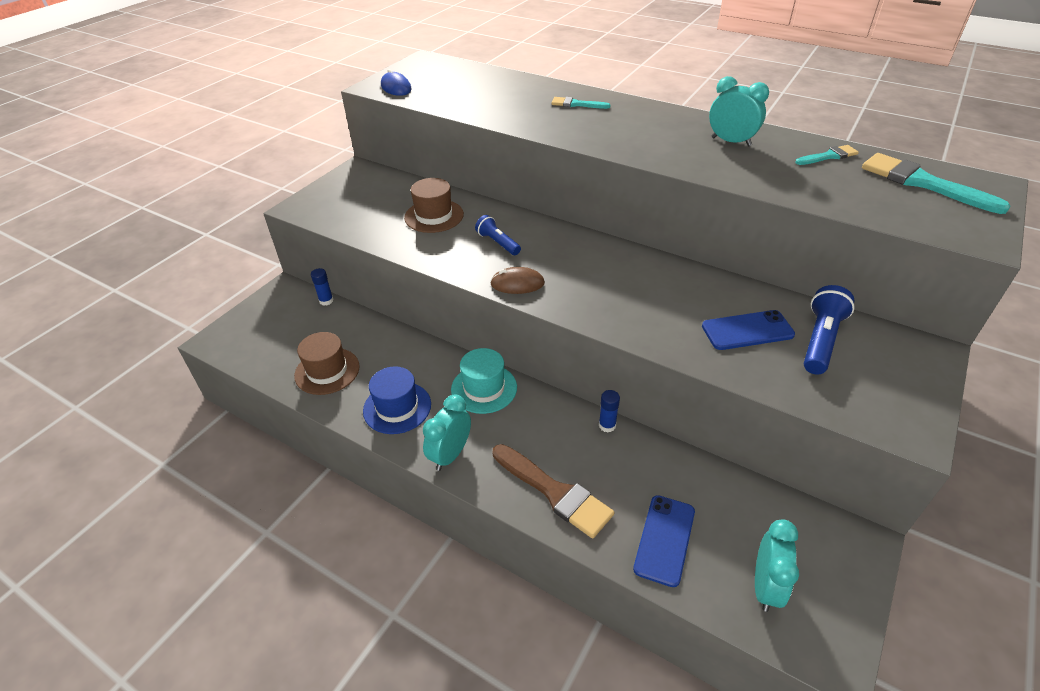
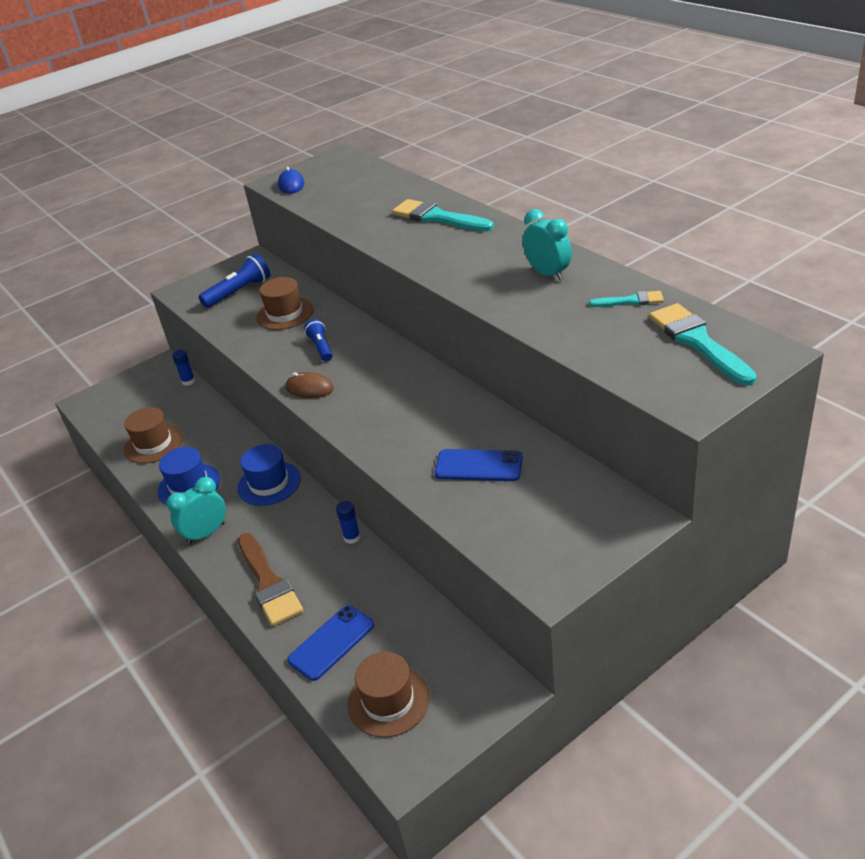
camera: 25 degrees right, 5 degrees down
turquoise hat [451,348,517,414] -> blue hat [237,444,301,506]
turquoise brush [551,97,611,109] -> turquoise brush [392,199,494,232], size x1.86
turquoise clock [755,519,799,612] -> brown hat [347,652,430,738]
blue flashlight [804,285,855,375] -> blue flashlight moved to [198,254,270,308]

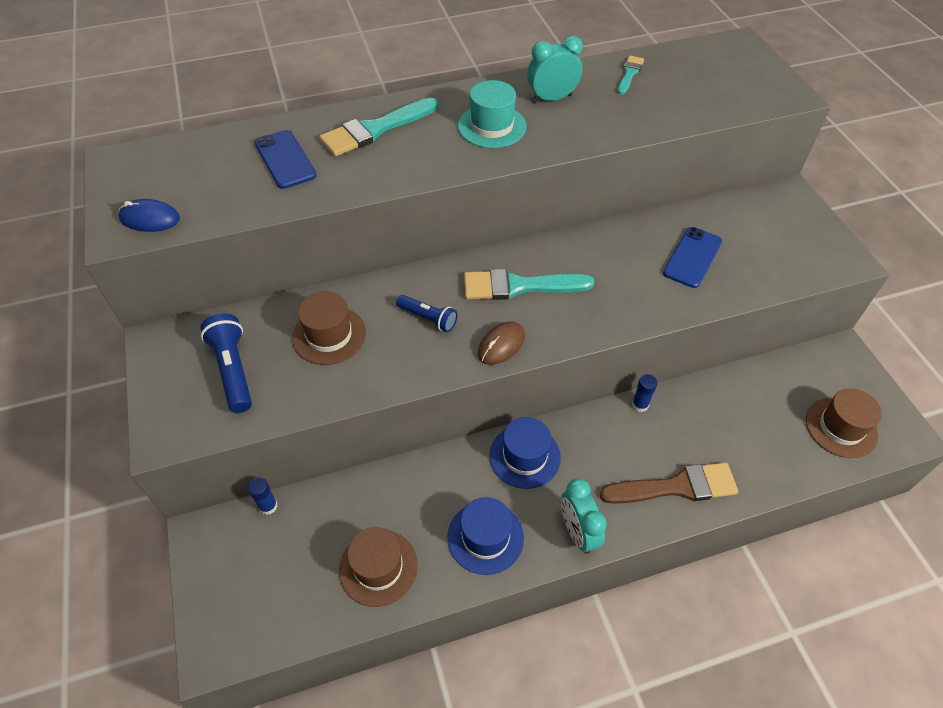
camera: 75 degrees left, 15 degrees up
blue phone [287,605,374,681] -> blue phone moved to [254,130,317,189]
blue flashlight [304,319,333,362] -> blue flashlight turned 150 degrees counterclockwise [396,295,457,332]
turquoise brush [649,303,757,386] -> turquoise brush moved to [464,269,594,300]
none -> turquoise hat [458,80,526,148]

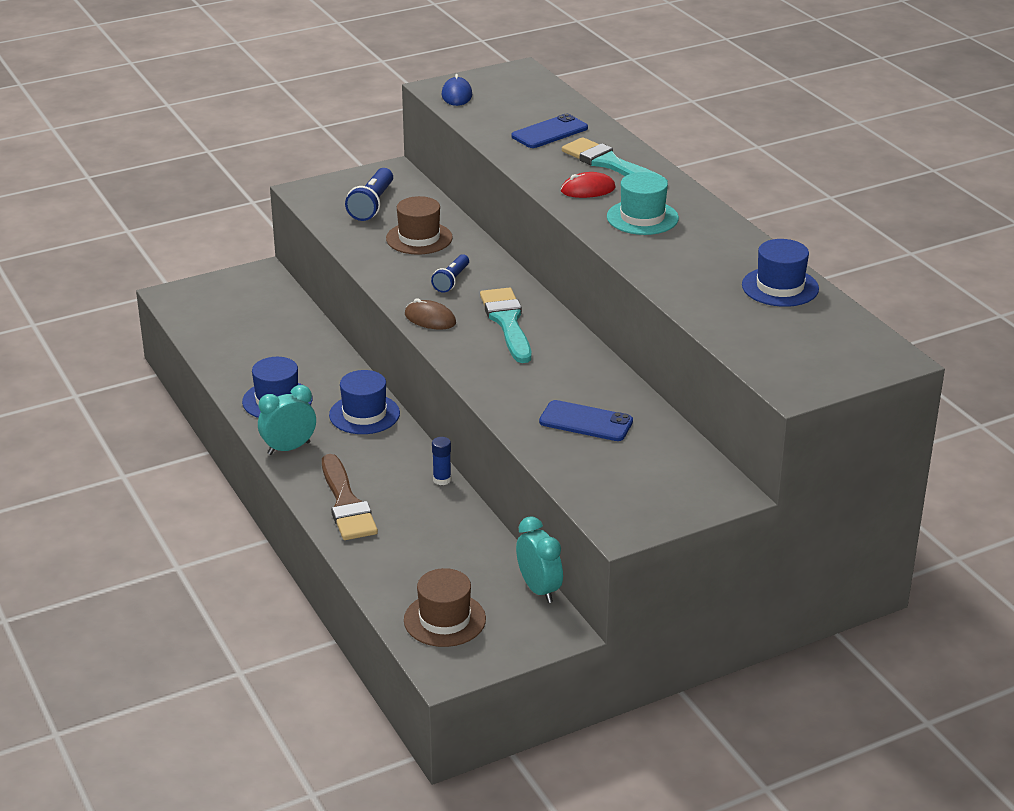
camera: 80 degrees right, 20 degrees down
blue flashlight [200,313,252,413] -> blue flashlight turned 135 degrees clockwise [345,168,393,221]
blue glue stick [248,477,278,515] -> none
brown hat [339,527,418,607] -> none
turquoise clock [527,36,583,103] -> turquoise clock moved to [516,516,563,603]
turquoise brush [618,56,644,95] -> blue hat [742,239,819,307]
none -> red mouse [561,172,616,198]

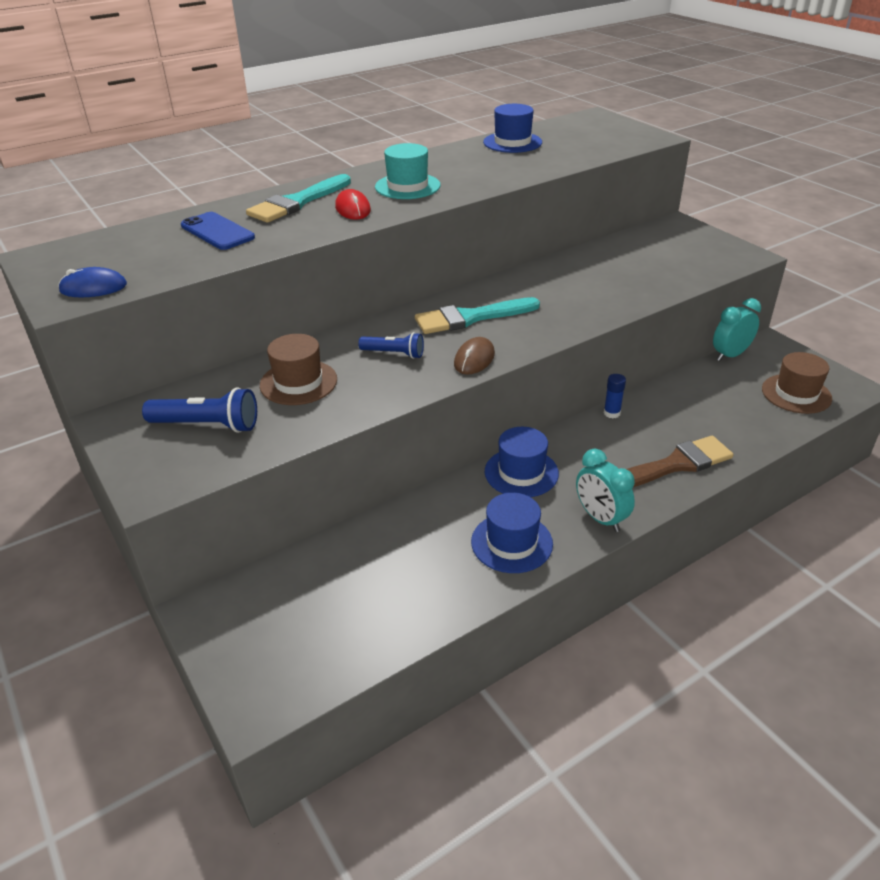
camera: 95 degrees left, 5 degrees up
blue phone [539,400,633,441] -> none

